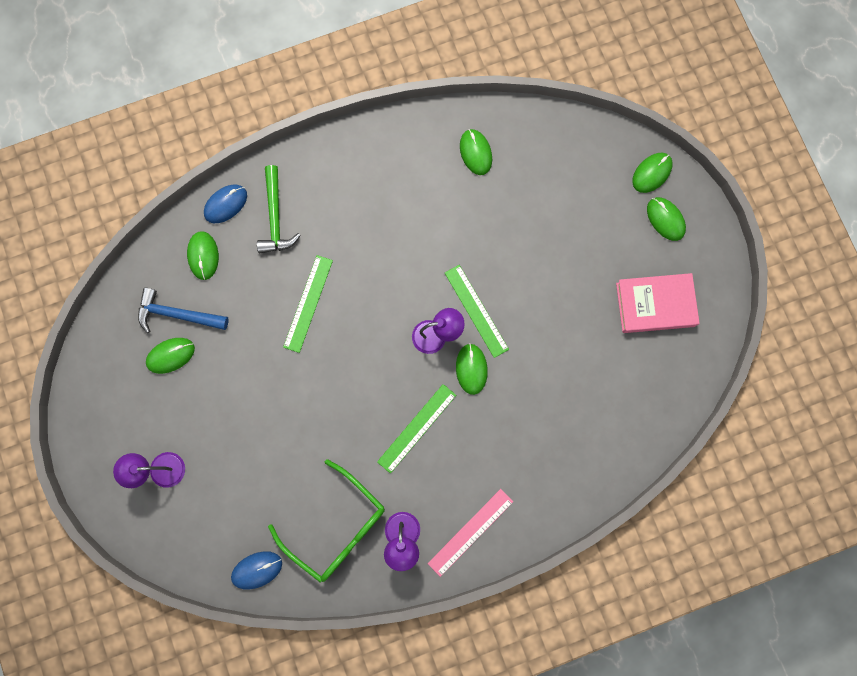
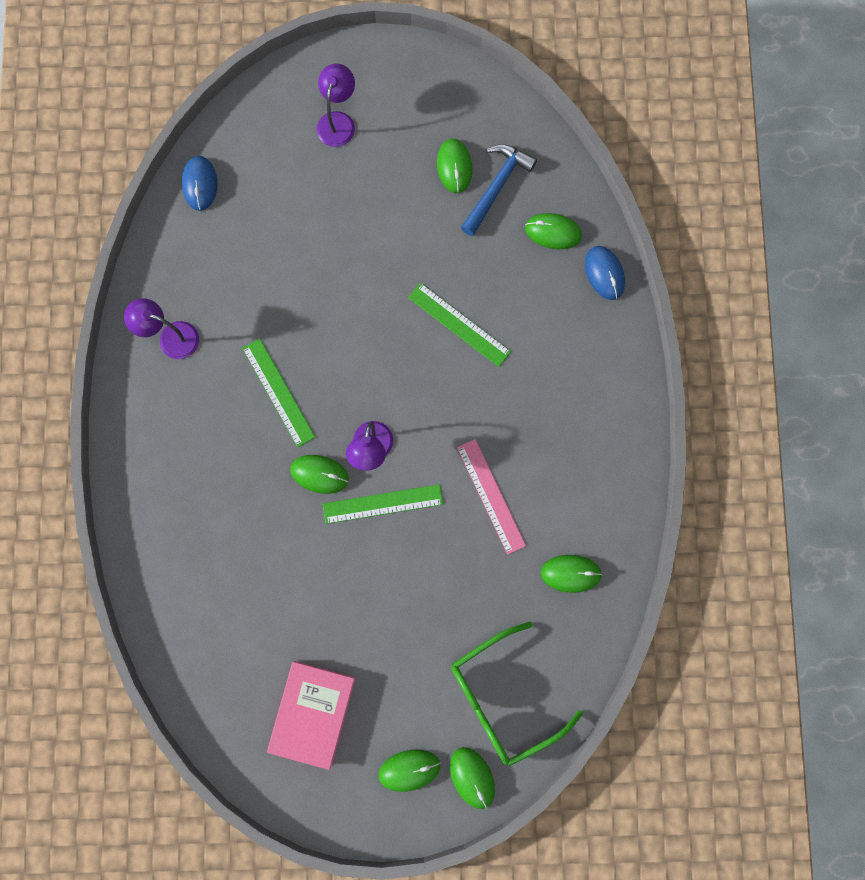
camera: 110 degrees right, 0 degrees up
green hammer [257,165,301,254] -> none
green glasses [268,459,385,582] -> green glasses moved to [451,622,583,766]
pink ruler [428,489,513,577] -> pink ruler moved to [457,439,526,555]

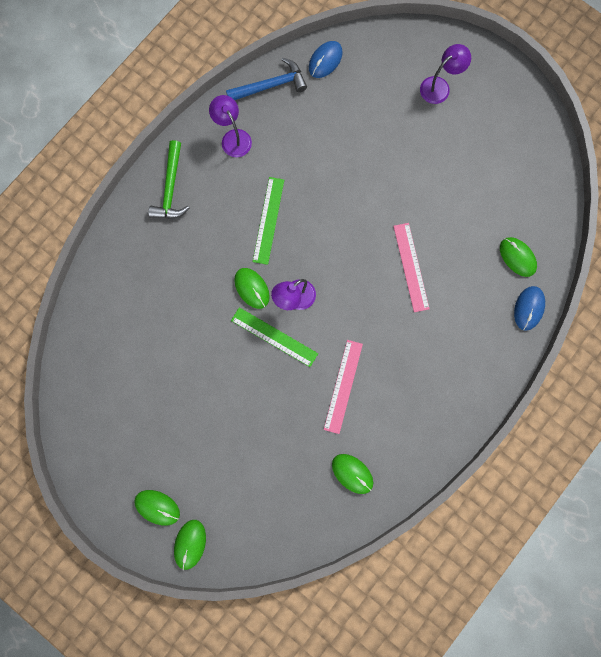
camera: 40 degrees right, 0 degrees up
pink book [267,661,356,770] -> none
green ruler [408,283,511,367] -> pink ruler [394,223,430,312]
green mouse [437,139,473,193] -> none
green glasses [451,622,583,766] -> none
blue hammer [461,144,537,236] -> blue hammer moved to [226,58,307,100]
none -> green hammer [148,140,189,219]

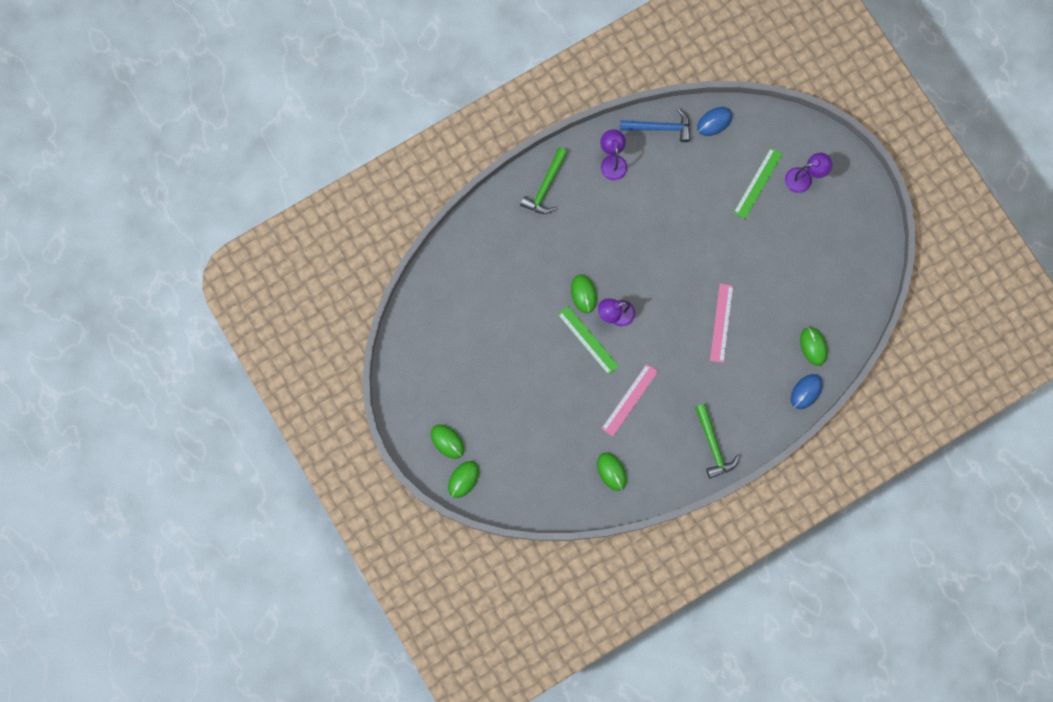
camera: 20 degrees right, 0 degrees up
green ruler [253,177,284,265] -> green ruler moved to [733,148,783,219]
none -> green hammer [695,404,739,479]

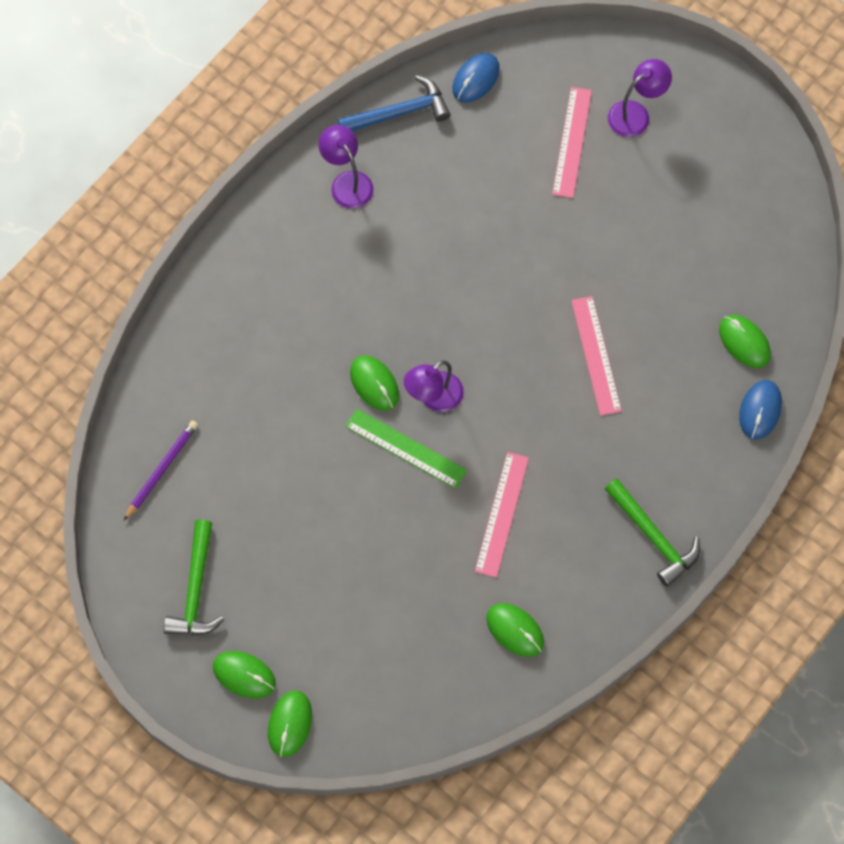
camera: 20 degrees left, 10 degrees down
green hammer [520,147,568,214] -> green hammer moved to [164,520,224,635]
green ruler [733,148,783,219] -> pink ruler [552,87,592,198]
none -> purple pencil [124,421,198,520]

